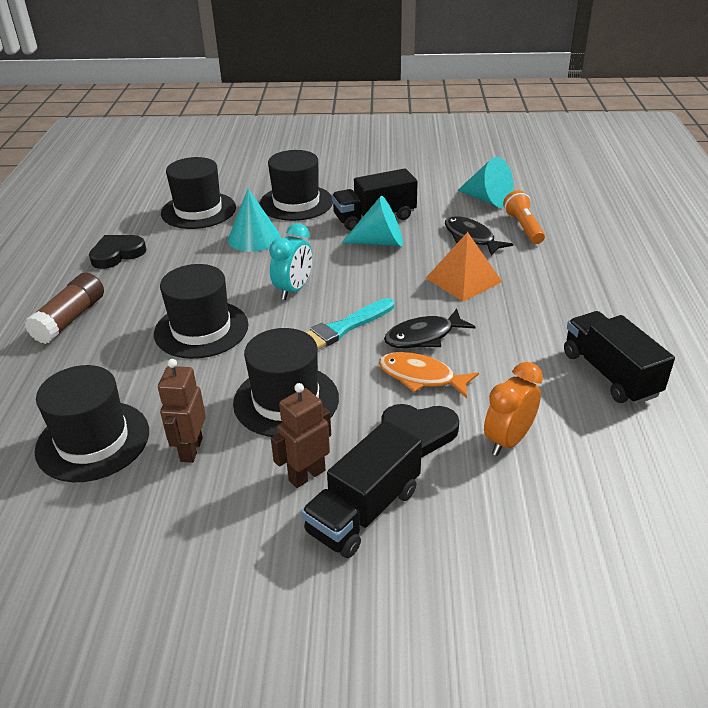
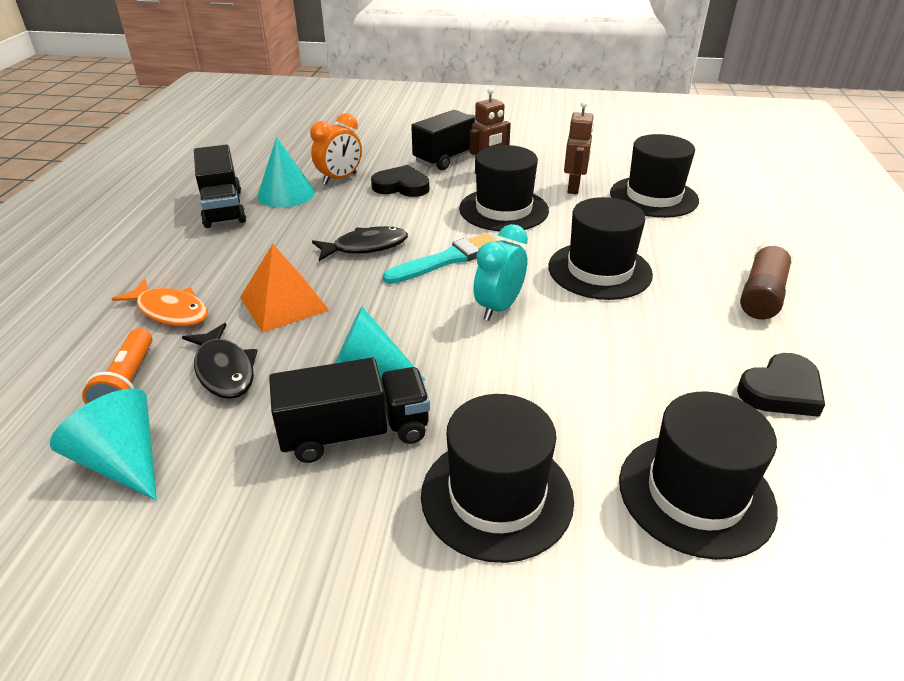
camera: 175 degrees left, 0 degrees up
turquoise cone [228,189,280,252] -> turquoise cone moved to [257,137,315,208]
orange fish [379,352,479,398] -> orange fish moved to [112,279,208,326]

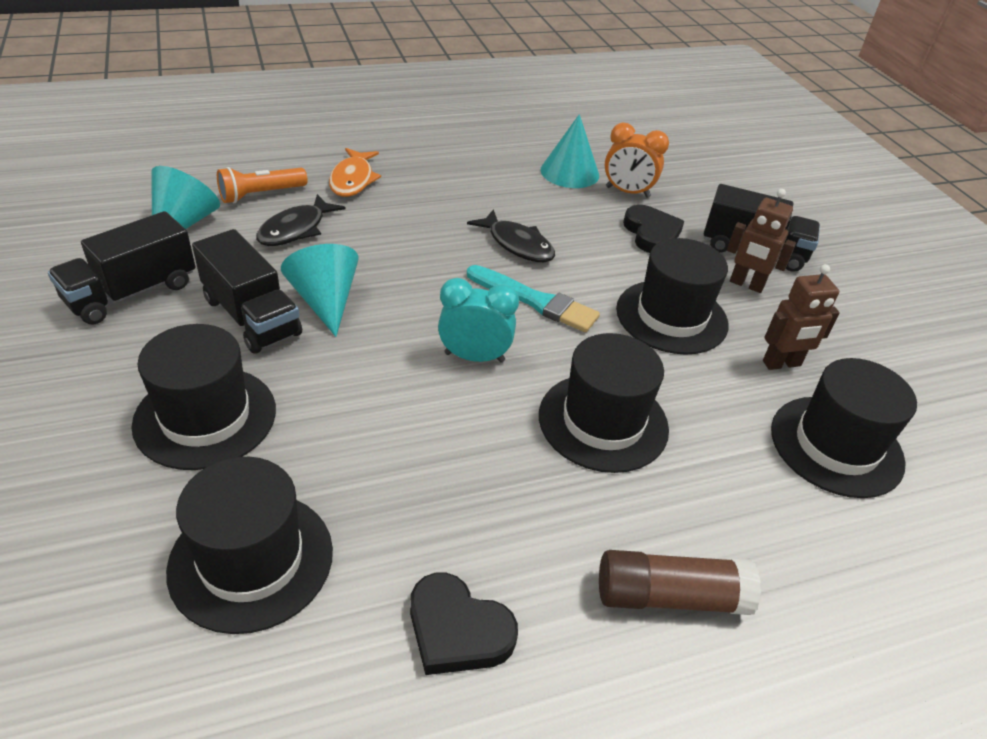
camera: 60 degrees right, 5 degrees up
black truck [194,145,246,228] -> black truck moved to [48,211,196,325]
orange pyramid [240,244,329,333] -> none

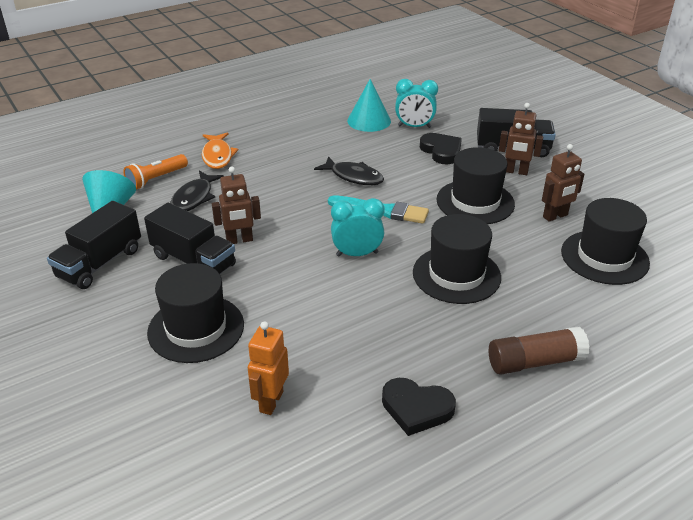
camera: 10 degrees left, 5 degrees down
black hat [166,457,333,634] -> orange robot [248,321,289,415]
turquoise cone [281,244,359,337] -> brown robot [212,167,261,244]
orange clock [605,123,669,198] -> turquoise clock [395,79,438,128]

